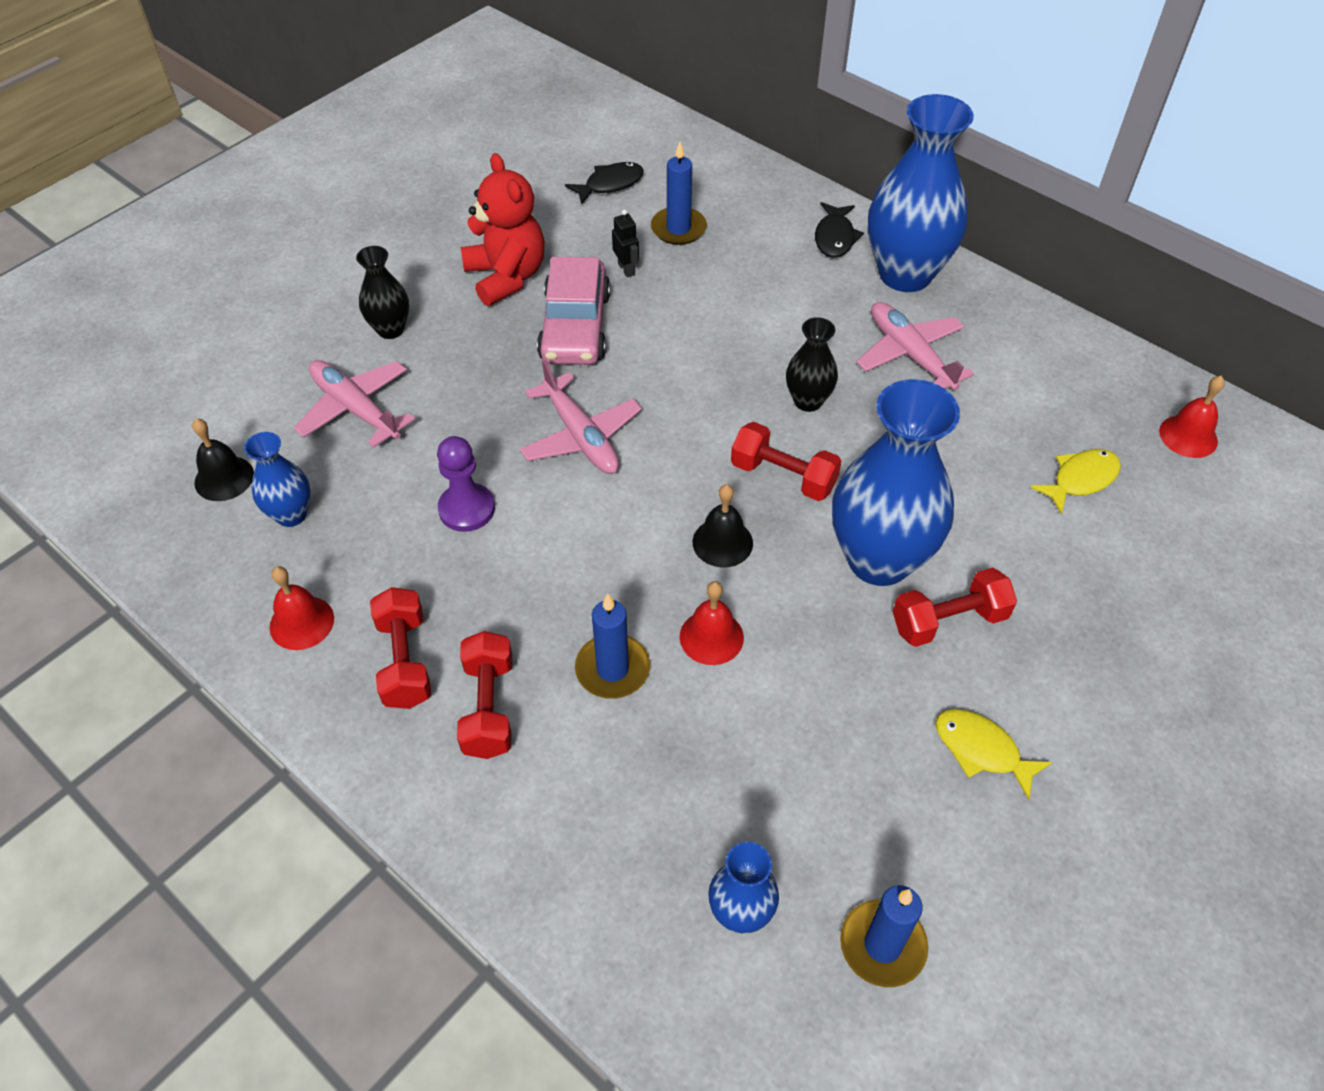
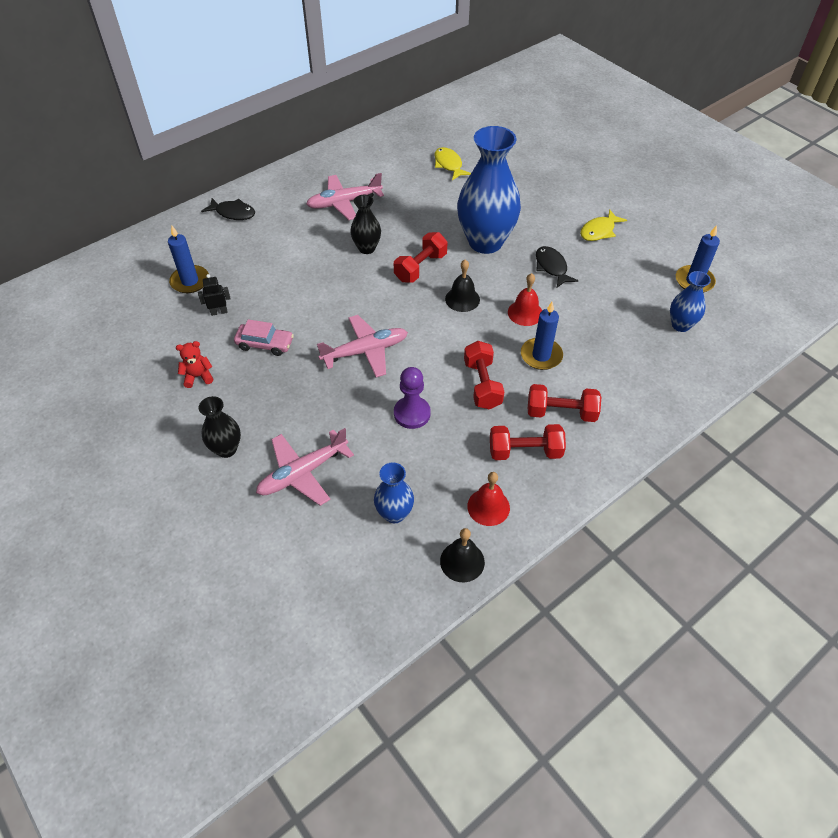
camera: 80 degrees left, 0 degrees up
black bell [192,419,254,501] -> black bell moved to [440,528,485,582]
red teddy bear [461,153,545,306] -> red teddy bear [176,341,213,388], size x0.49
pink car [537,257,611,365] -> pink car [234,319,294,356], size x0.60
black fish [565,162,644,205] -> black fish moved to [536,246,578,287]
blue vase [868,94,974,292] -> none
red dumbbell [893,568,1017,647] -> red dumbbell moved to [464,341,504,409]
red bell [1159,376,1225,458] -> none

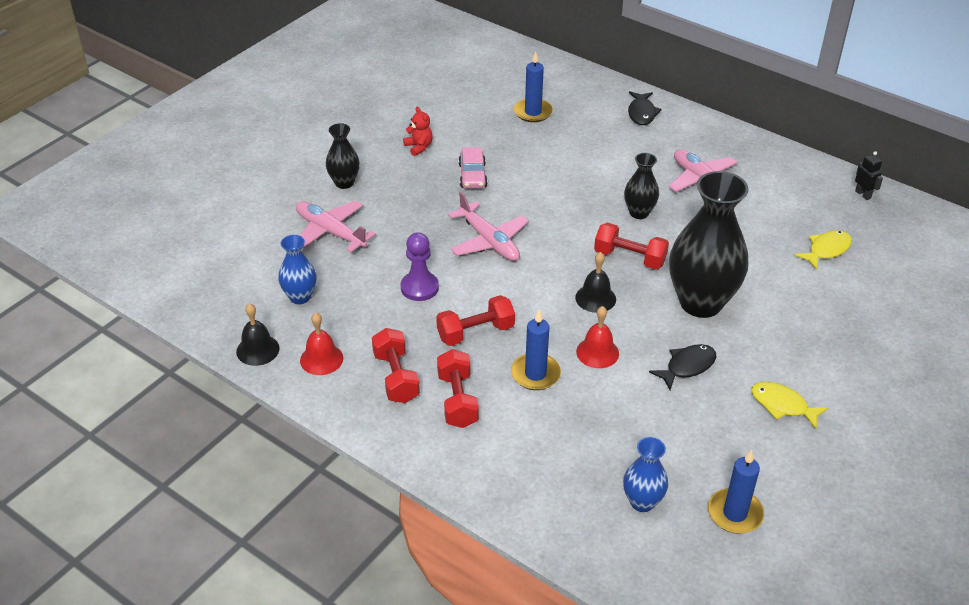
camera: 75 degrees right, 10 degrees down
black robot [198,274,230,316] -> black robot moved to [855,151,883,200]
blue vase [457,126,521,254] -> black vase [669,171,749,318]

